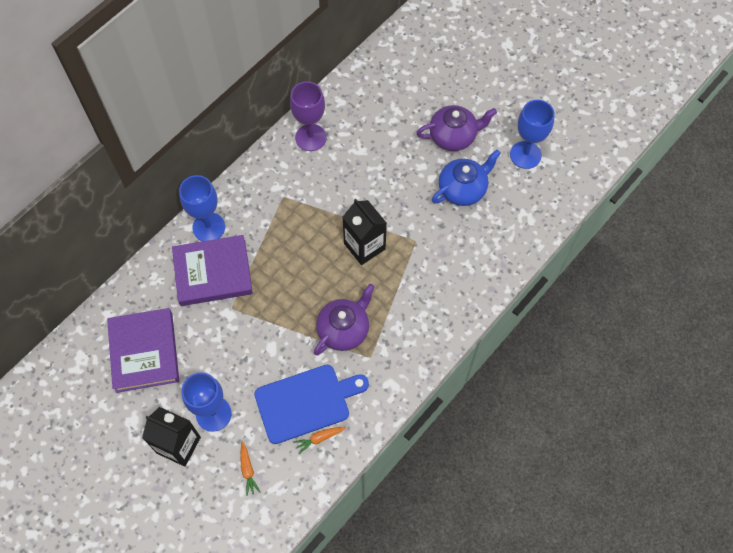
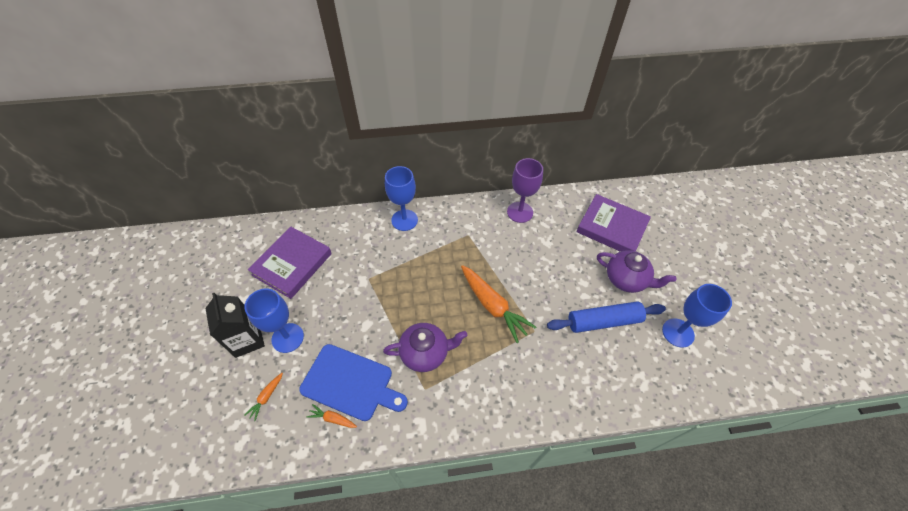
camera: 40 degrees right, 10 degrees down
purple book [172,235,253,306] -> purple book moved to [576,194,651,252]
black carton [343,199,387,265] -> orange carrot [461,265,536,343]
blue teapot [432,150,501,206] -> blue rolling pin [547,301,666,333]

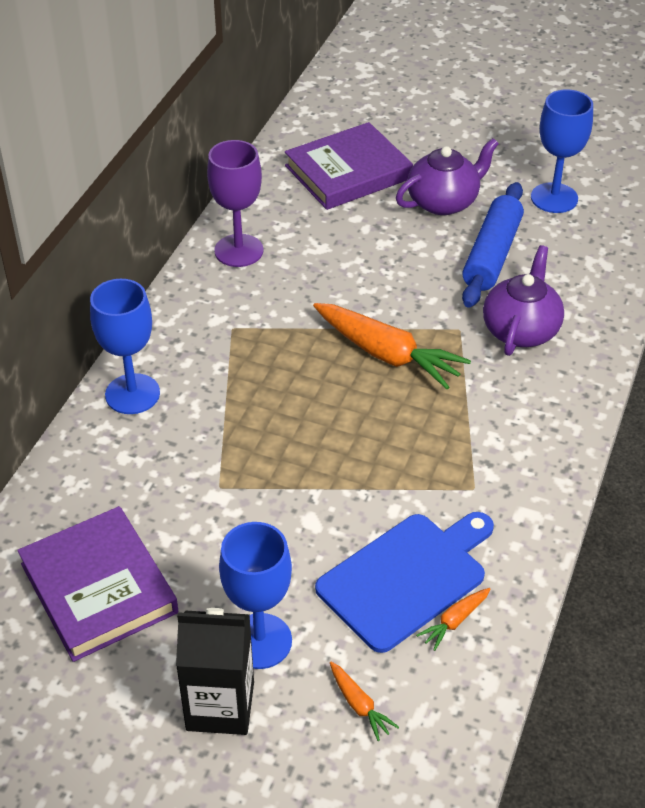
camera: 60 degrees left, 10 degrees down
purple teapot [383,323,467,372] -> purple teapot moved to [483,245,564,356]
orange carrot [461,265,536,343] -> orange carrot turned 45 degrees clockwise [313,303,471,389]

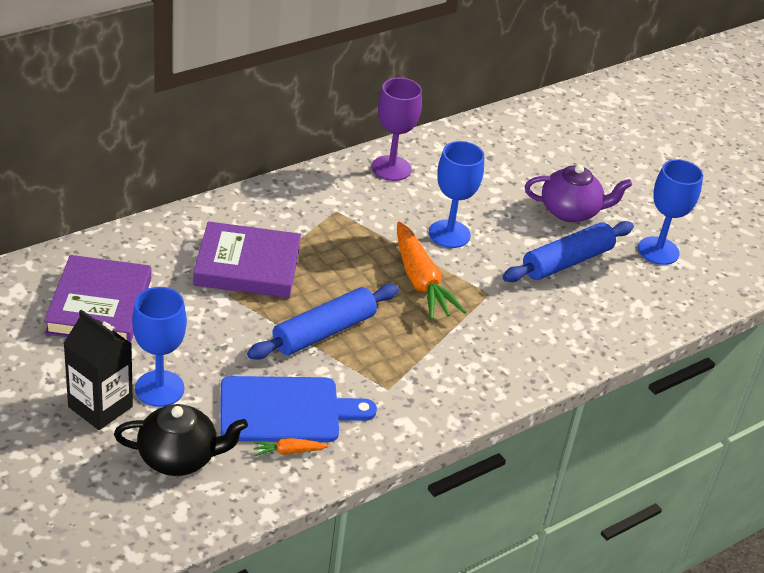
camera: 30 degrees right, 5 degrees down
blue goblet [90,279,160,414] -> blue goblet moved to [429,141,484,248]
purple book [285,122,413,210] -> purple book moved to [193,221,301,298]
orange carrot [330,662,399,741] -> black teapot [114,404,248,476]
purple teapot [483,245,564,356] -> none
none -> blue rolling pin [247,284,399,359]

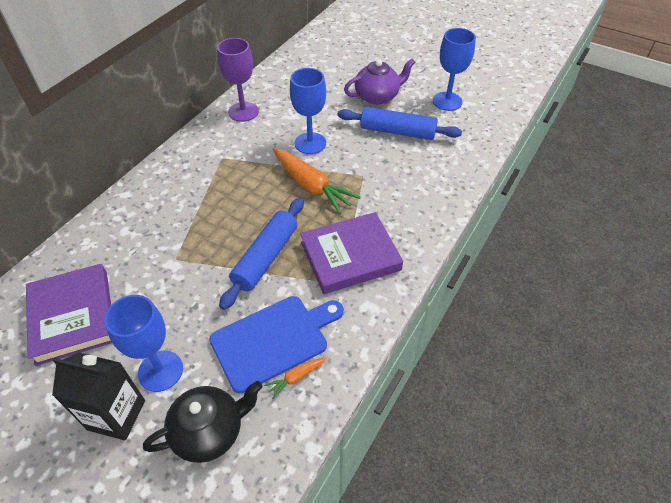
camera: 20 degrees left, 10 degrees up
purple book [193,221,301,298] -> purple book moved to [300,212,403,294]
blue rolling pin [503,221,634,282] -> blue rolling pin turned 75 degrees clockwise [338,107,462,140]

